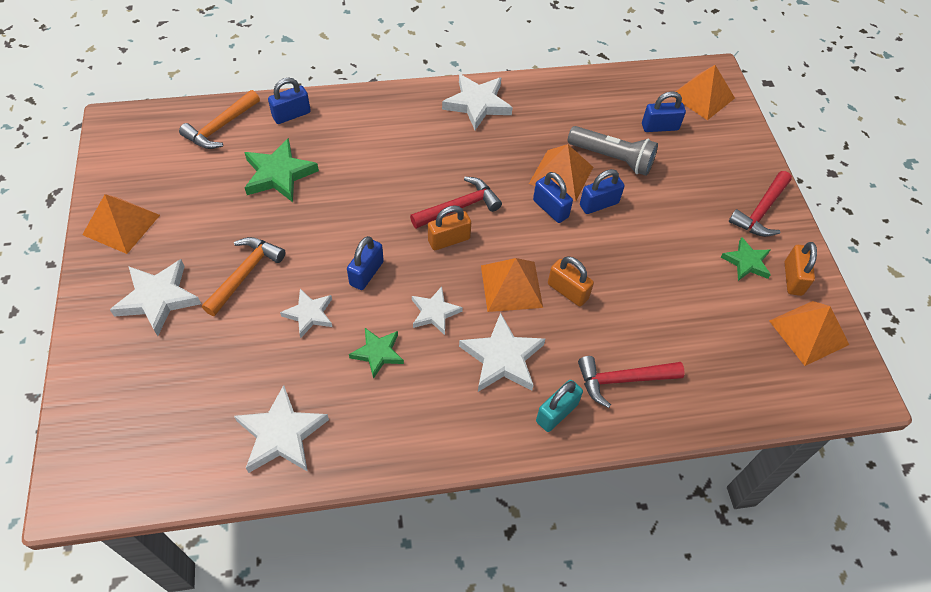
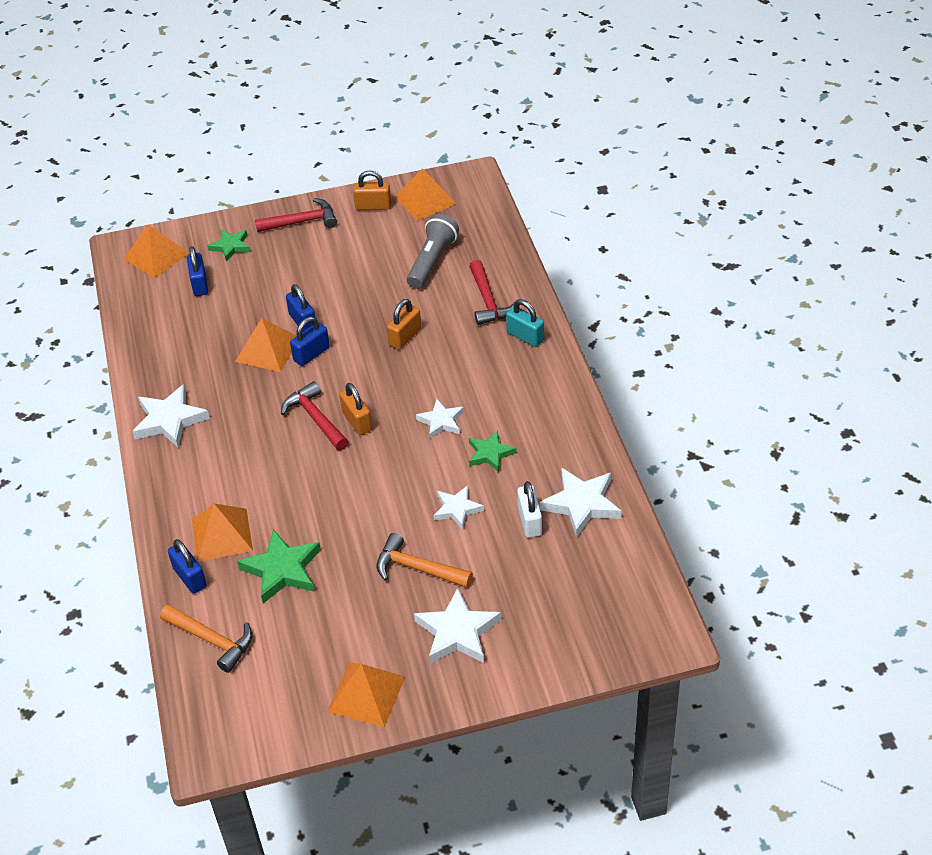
camera: 90 degrees left, 10 degrees down
blue padlock [347,236,384,290] -> none
white star [459,313,545,392] -> none
orange pyramid [481,258,543,312] -> orange pyramid moved to [192,504,253,562]
grey flashlight [568,126,658,176] -> grey flashlight moved to [407,214,459,289]
green star [721,237,771,281] -> green star moved to [207,229,251,262]
red hammer [729,171,792,237] -> red hammer turned 45 degrees counterclockwise [255,198,337,232]
none -> white padlock [517,481,542,538]

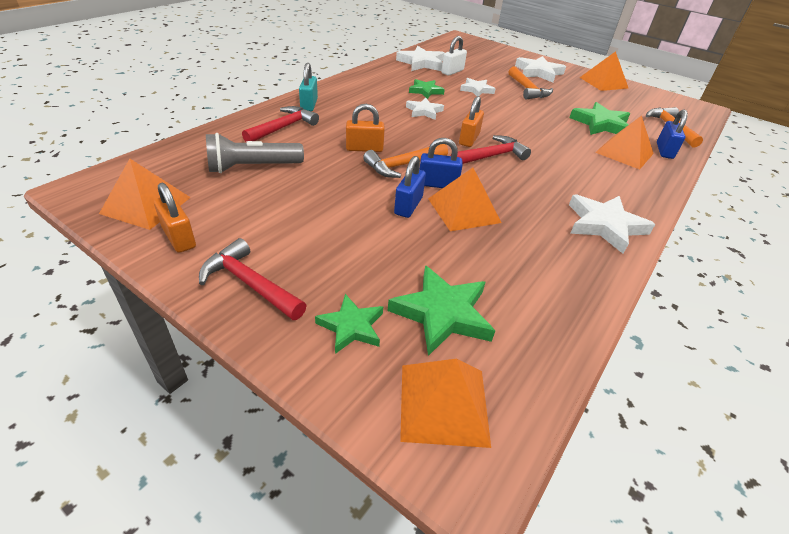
camera: 135 degrees left, 5 degrees down
blue padlock [187,246,208,296] -> green star [388,265,495,356]
red hammer [281,381,349,451] -> red hammer turned 135 degrees counterclockwise [457,135,531,164]
none -> orange hammer [363,144,448,178]

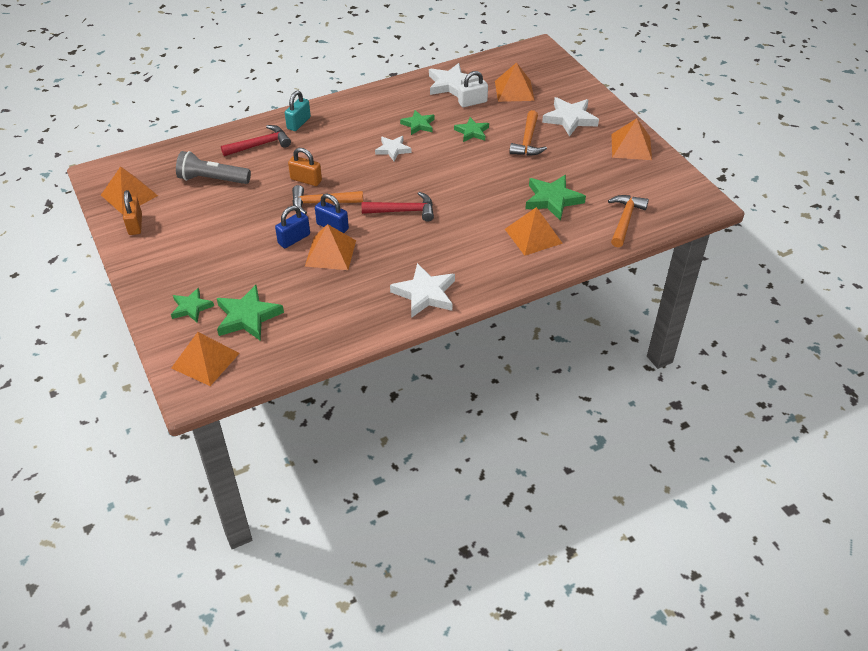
camera: 30 degrees right, 5 degrees up
red hammer [199,238,307,320] -> none
orange padlock [459,96,484,147] -> none
white star [460,78,495,96] -> green star [454,117,489,142]
blue padlock [657,109,688,159] -> none
none -> orange pyramid [495,62,535,102]

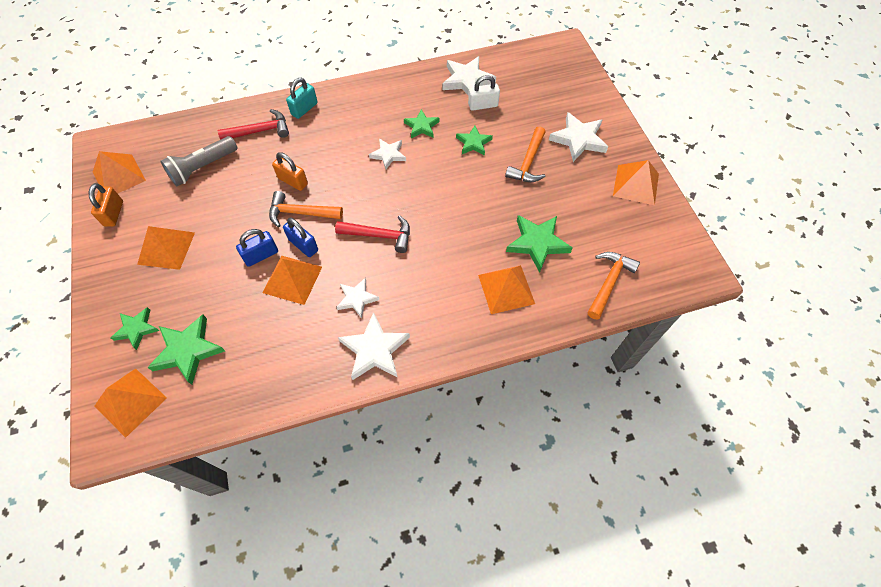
camera: 10 degrees right, 15 degrees up
grey flashlight [176,151,251,184] -> grey flashlight turned 60 degrees counterclockwise [160,136,238,186]
orange pyramid [495,62,535,102] -> orange pyramid moved to [137,226,195,270]
none -> white star [336,278,379,318]

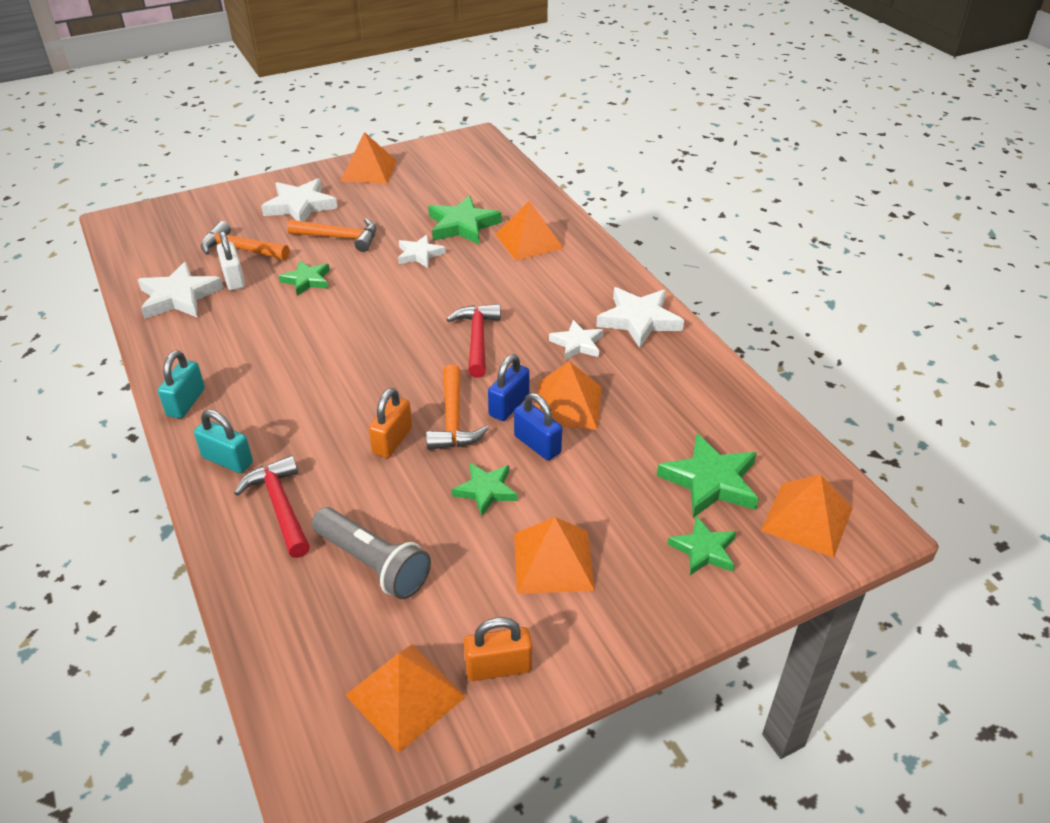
camera: 100 degrees left, 20 degrees down
white star [369,139,406,169] -> white star moved to [398,235,446,268]
green star [404,109,440,139] -> green star moved to [452,463,518,516]
orange hammer [587,252,640,320] -> orange hammer moved to [201,221,289,260]
none -> turquoise padlock [158,351,205,418]

